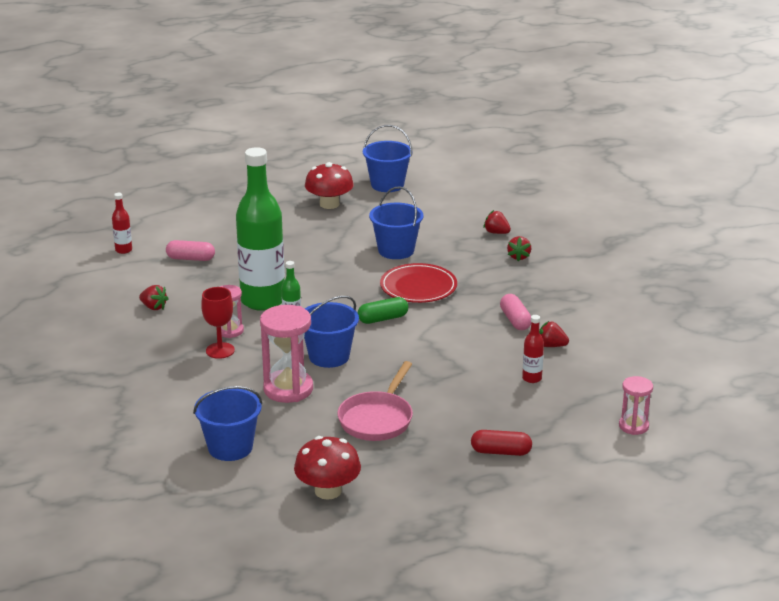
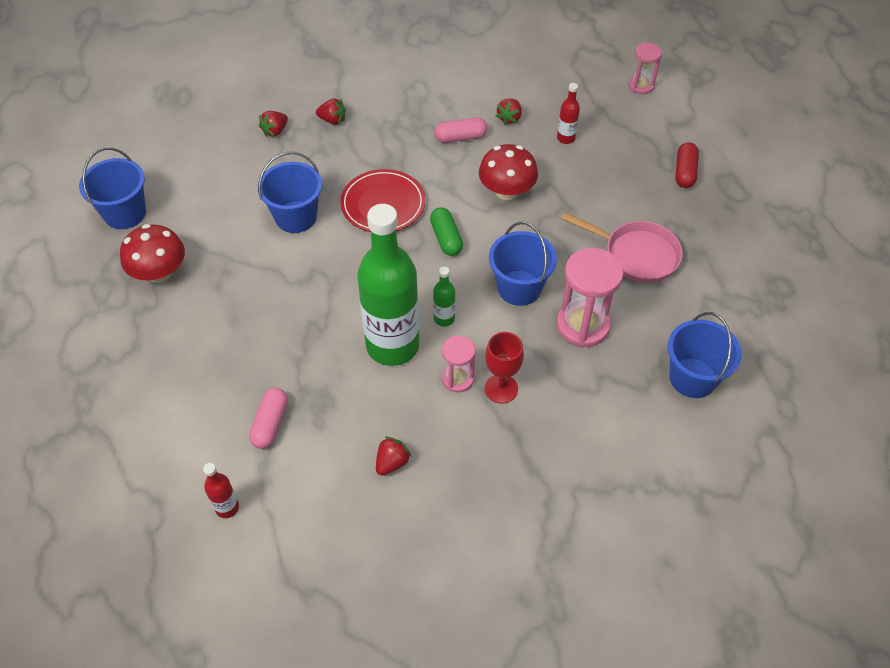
camera: 85 degrees left, 25 degrees up
red mushroom [294,436,361,500] -> red mushroom moved to [479,144,538,200]

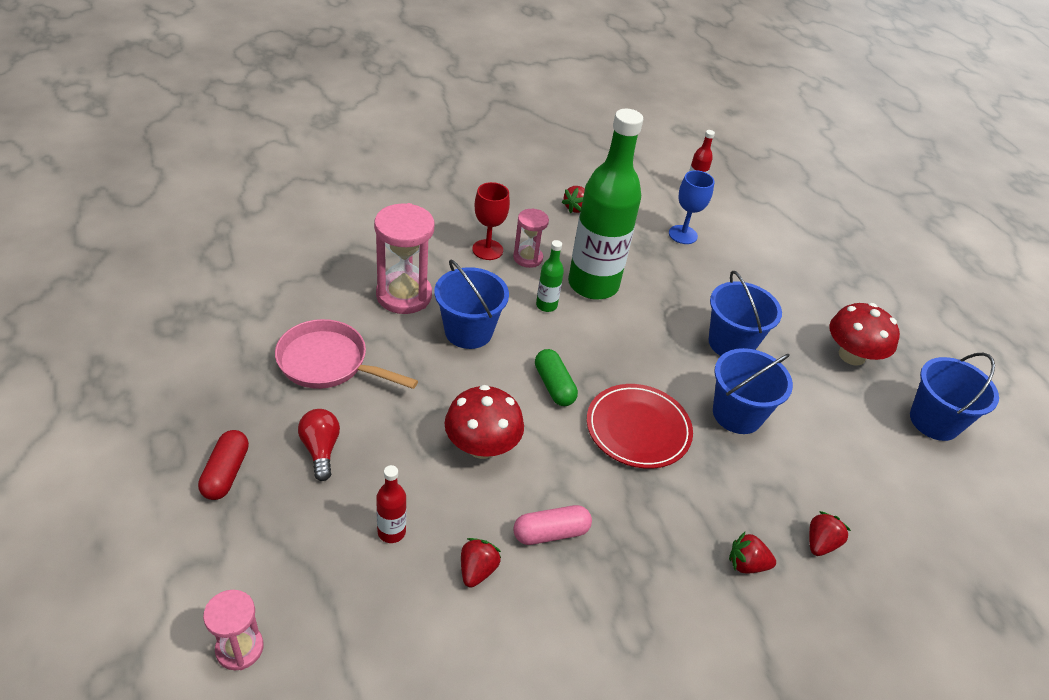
camera: 170 degrees right, 10 degrees down
pink capsule [249,388,288,449] -> blue goblet [669,170,714,244]
blue bucket [668,312,742,398] -> blue bucket moved to [708,271,782,356]
none -> red light bulb [298,409,340,481]

